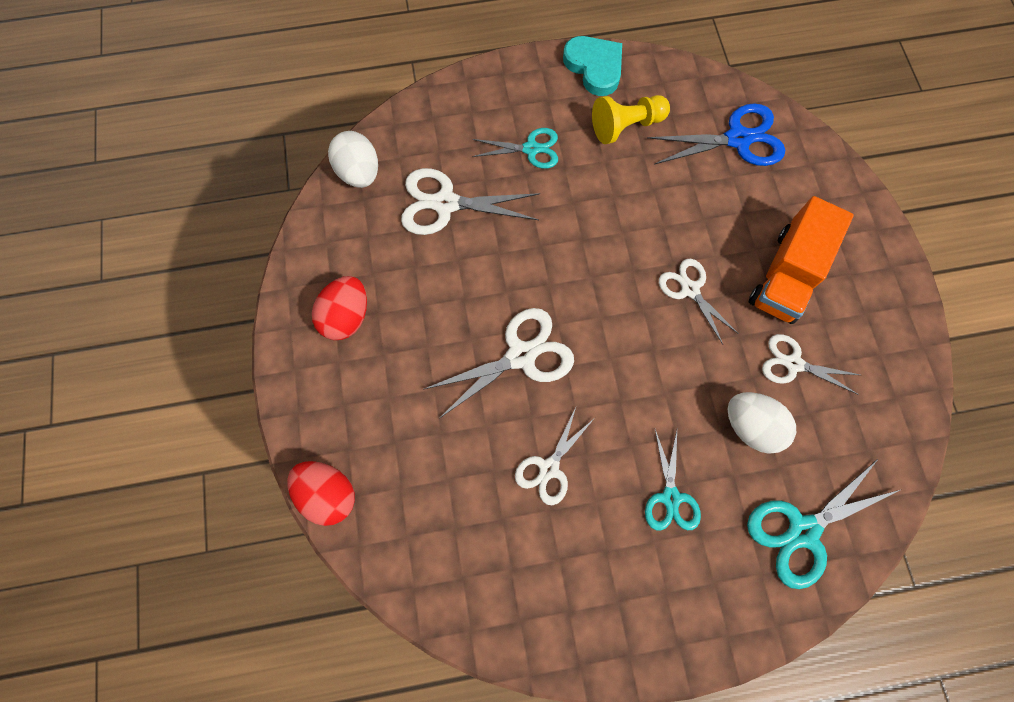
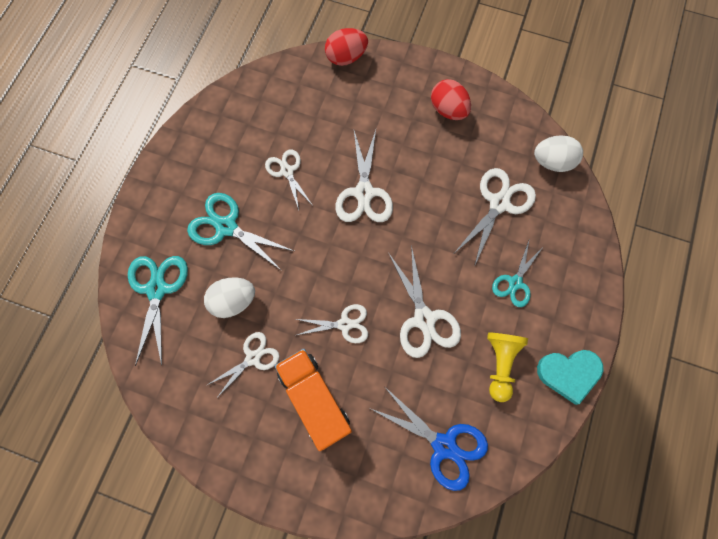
camera: 120 degrees right, 0 degrees up
turquoise scissors [645,430,701,531] -> turquoise scissors [187,193,294,271], size x1.54
blue scissors [647,103,785,166] -> blue scissors turned 75 degrees counterclockwise [371,386,488,491]
none -> white scissors [389,245,461,358]

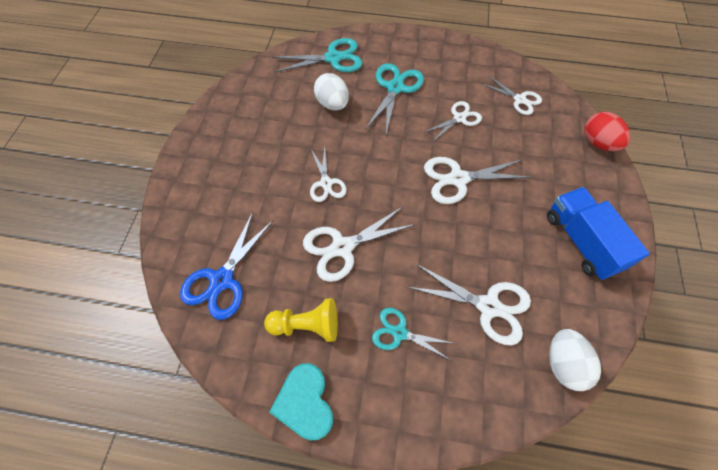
camera: 80 degrees right, 10 degrees down
white scissors [207,332,280,399] -> white scissors moved to [482,76,542,115]
orange truck [275,349,352,451] -> none
red egg [431,79,471,120] -> blue truck [547,187,650,280]

